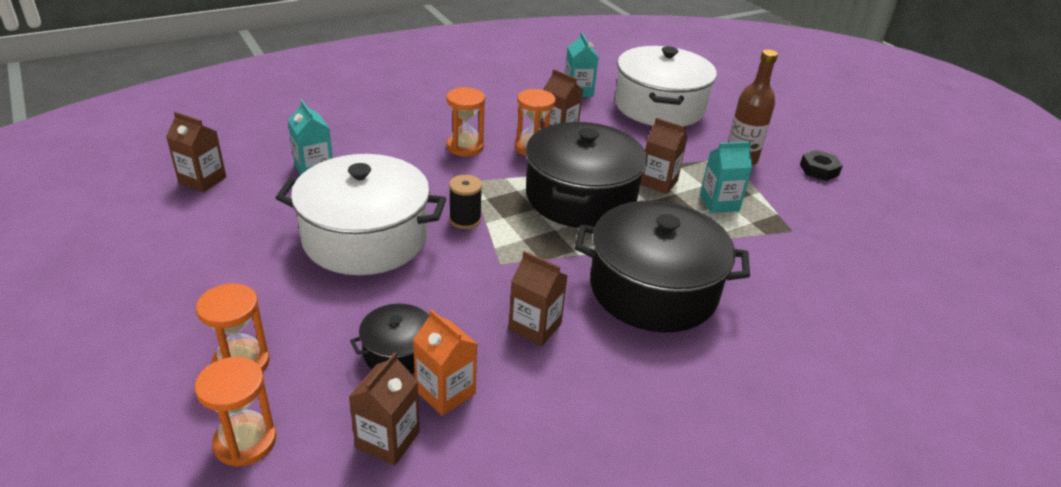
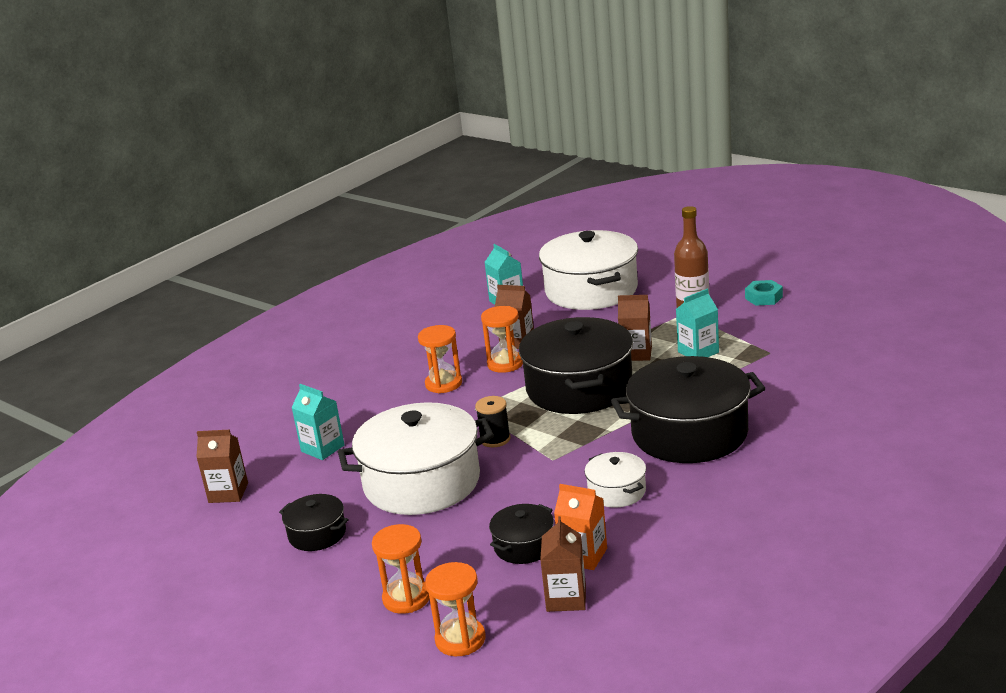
camera: 15 degrees left, 10 degrees down
brown carton [508,251,568,346] -> white pot [584,452,646,507]
black nut [800,150,843,181] -> turquoise nut [745,280,783,306]
none -> black pot [279,494,349,551]

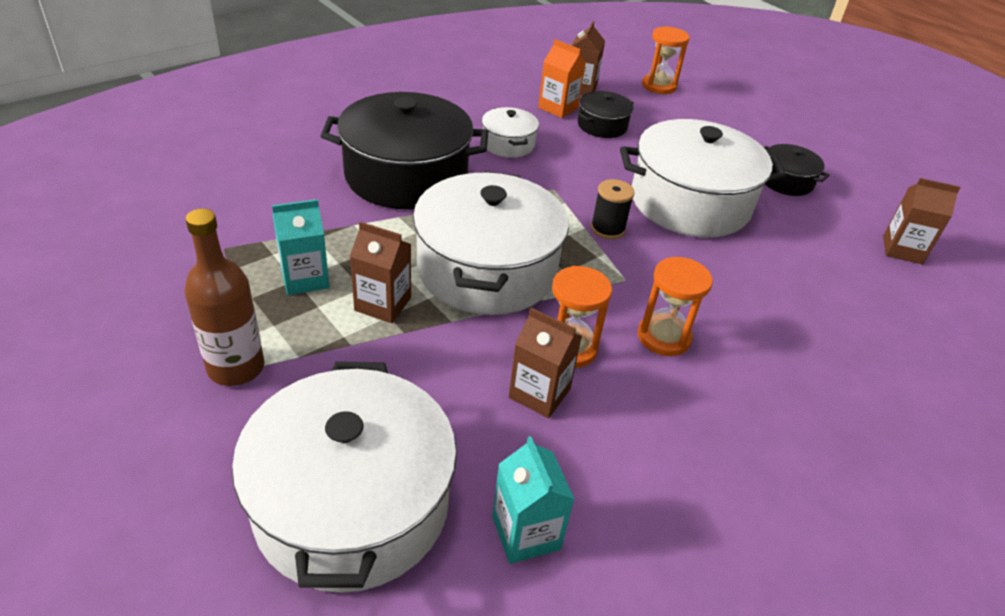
camera: 175 degrees left, 15 degrees up
turquoise carton [291,384,345,460] -> none
orange hourglass [372,524,430,614] -> none
black pot [519,317,633,414] -> white pot [413,171,569,315]
turquoise nut [745,280,783,306] -> none

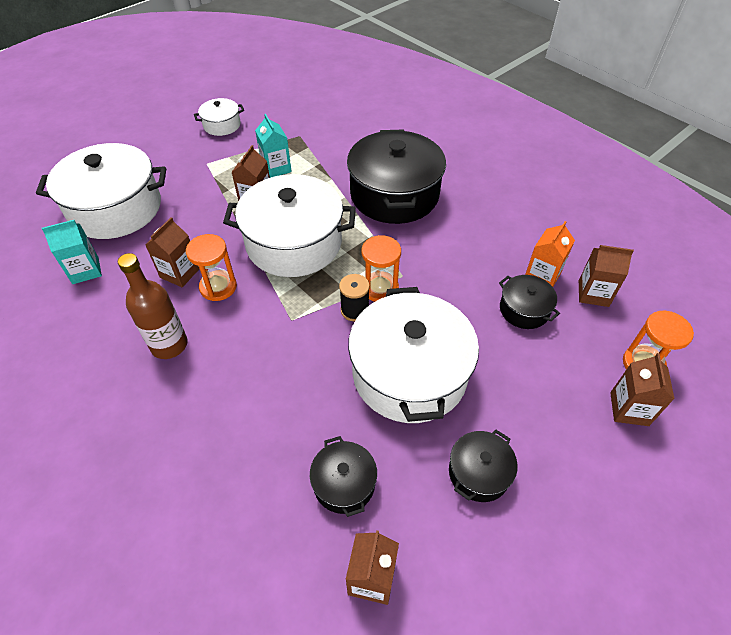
camera: 90 degrees right, 10 degrees up
brown bottle [184,208,265,386] -> brown bottle moved to [118,253,187,359]
white pot [482,107,539,158] -> white pot moved to [194,98,244,136]
orange hourglass [638,257,713,356] -> orange hourglass moved to [362,235,401,302]
none -> black pot [310,436,377,517]
none -> brown carton [610,353,675,426]

